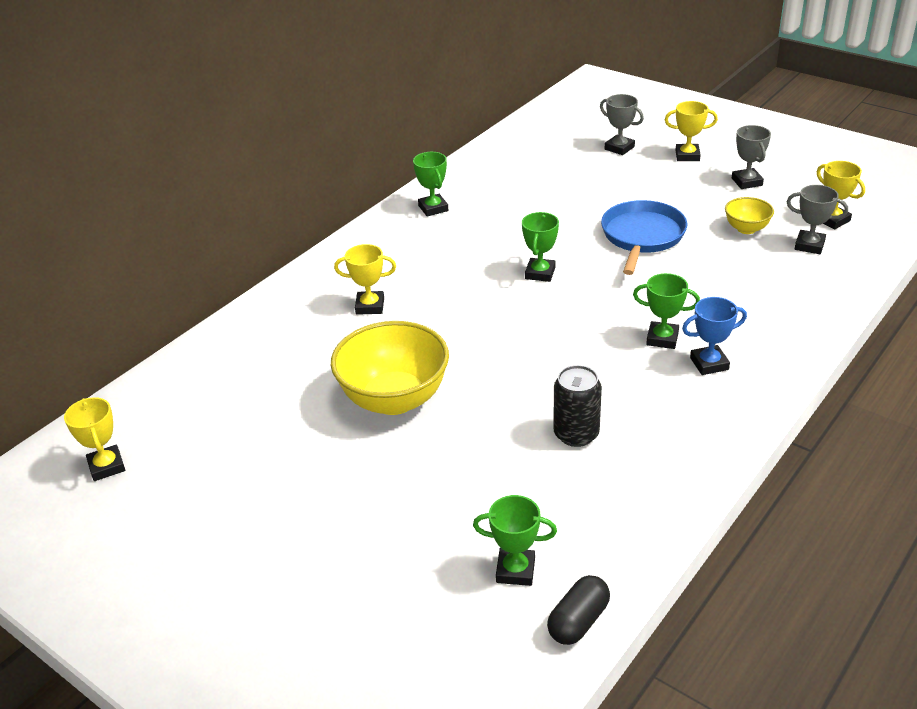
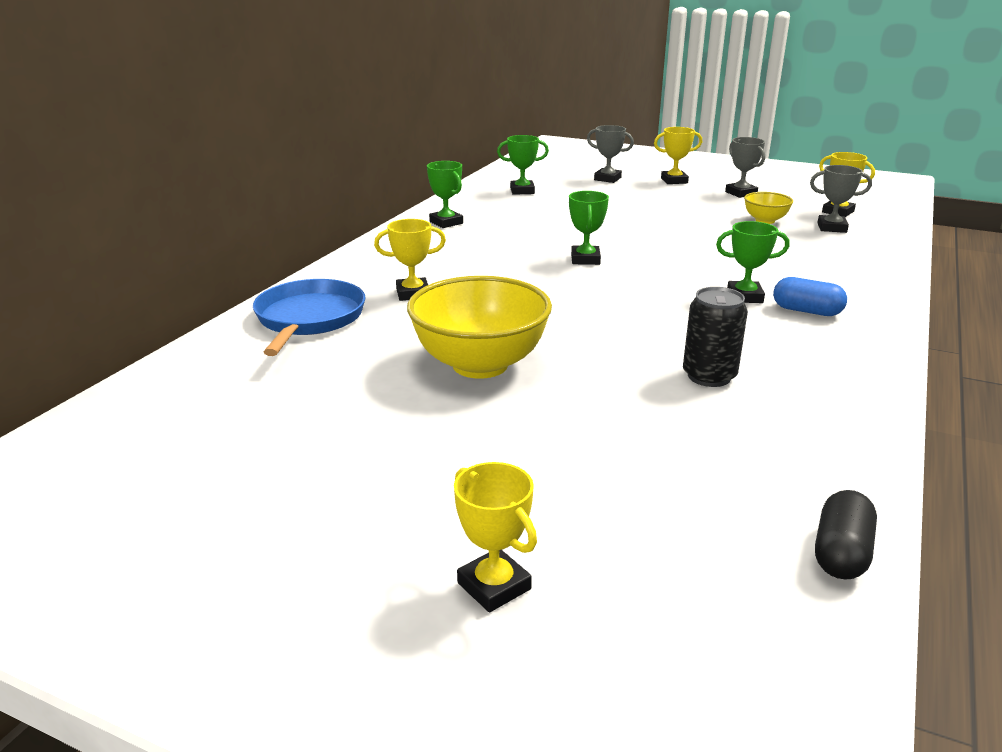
camera: 15 degrees left, 10 degrees down
yellow trophy [64,397,125,481] -> yellow trophy moved to [454,462,537,613]
green trophy [473,495,557,586] -> green trophy moved to [497,135,549,195]
blue pan [601,200,687,275] -> blue pan moved to [253,279,365,356]
blue trophy [682,297,747,375] -> blue capsule [773,277,847,316]

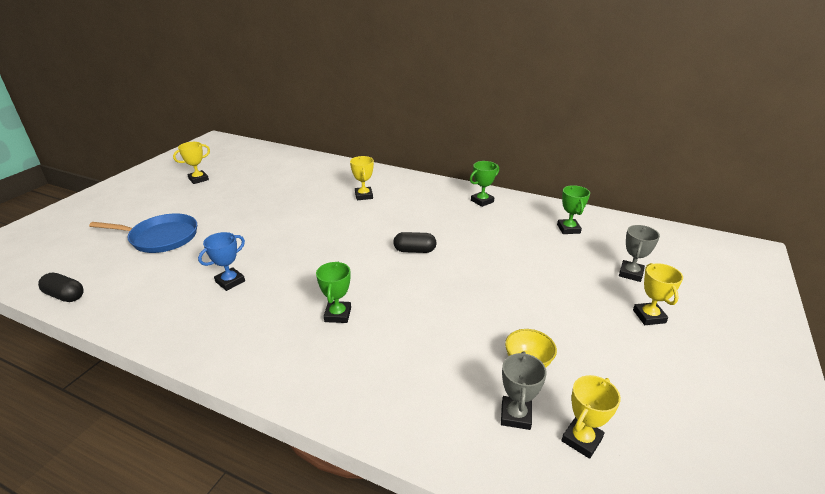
camera: 90 degrees right, 5 degrees up
blue pan [253,279,365,356] -> blue pan moved to [89,214,197,253]
yellow bowl [407,276,552,379] -> none
yellow trophy [454,462,537,613] -> yellow trophy moved to [173,142,210,184]
green trophy [569,191,609,265] -> black capsule [393,232,437,253]
black can [683,287,748,387] -> blue trophy [198,232,245,291]
grey trophy [725,137,765,198] -> none
blue capsule [773,277,847,316] -> none

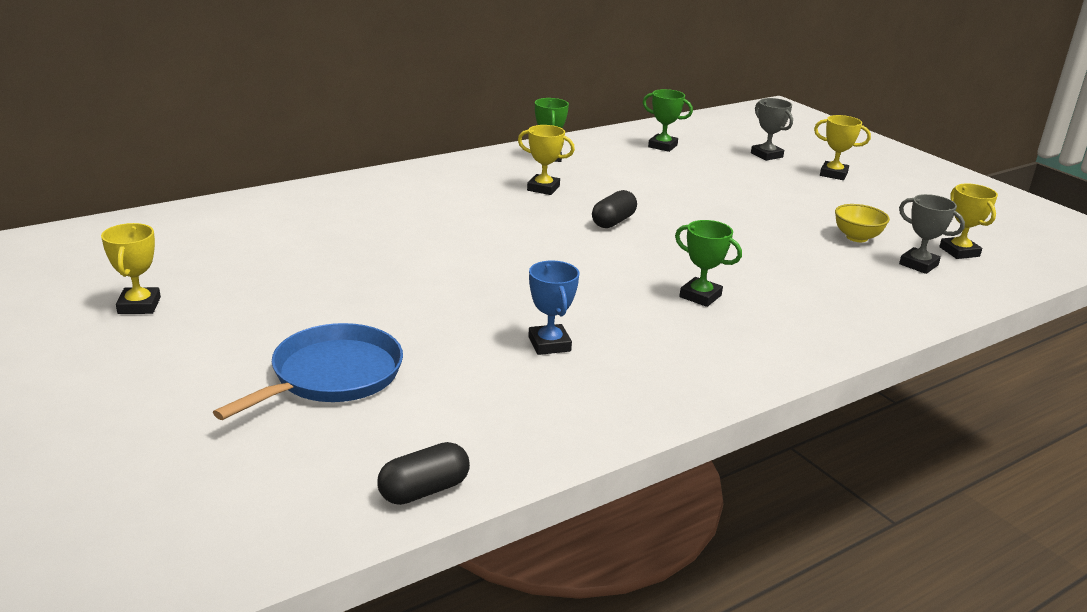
camera: 60 degrees left, 5 degrees down
yellow trophy [350,156,374,200] -> yellow trophy moved to [518,125,575,195]

